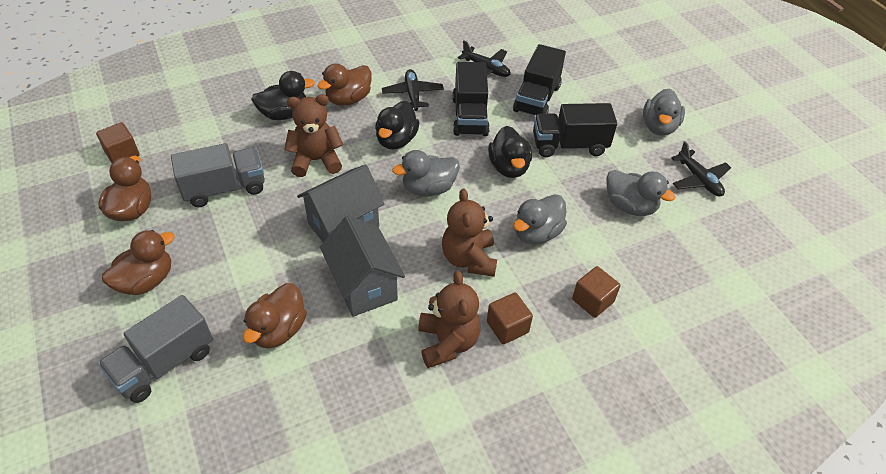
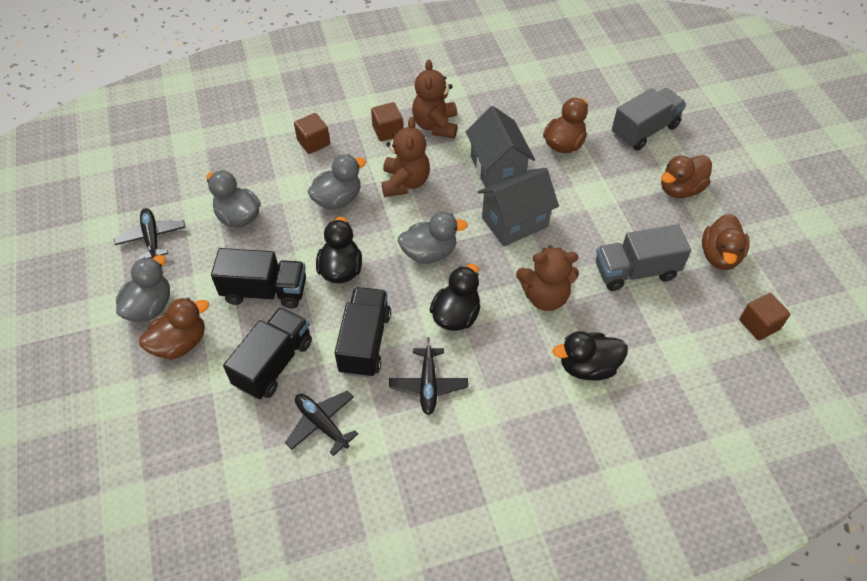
camera: 170 degrees left, 5 degrees up
brown duck [317,63,372,106] -> brown duck moved to [139,298,209,360]

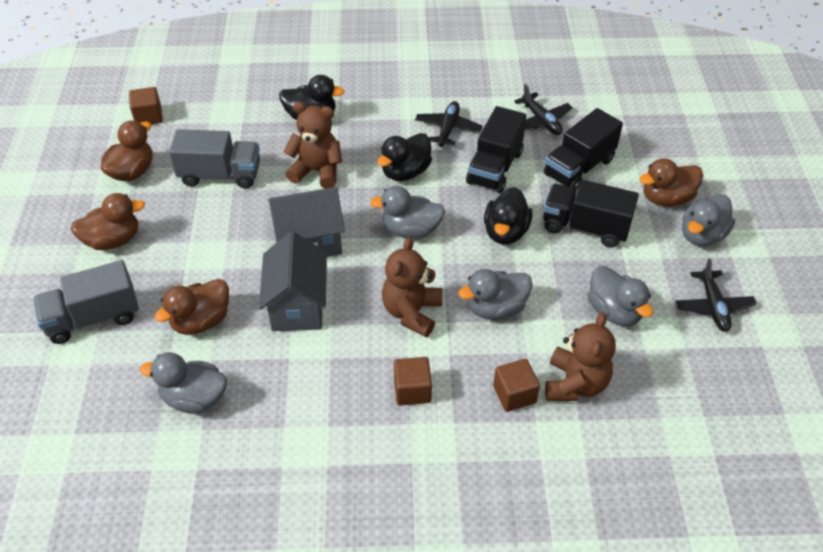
camera: 165 degrees left, 5 degrees down
brown teddy bear [412,60,458,139] -> brown teddy bear moved to [545,313,616,401]
none -> grey duck [140,352,227,414]

